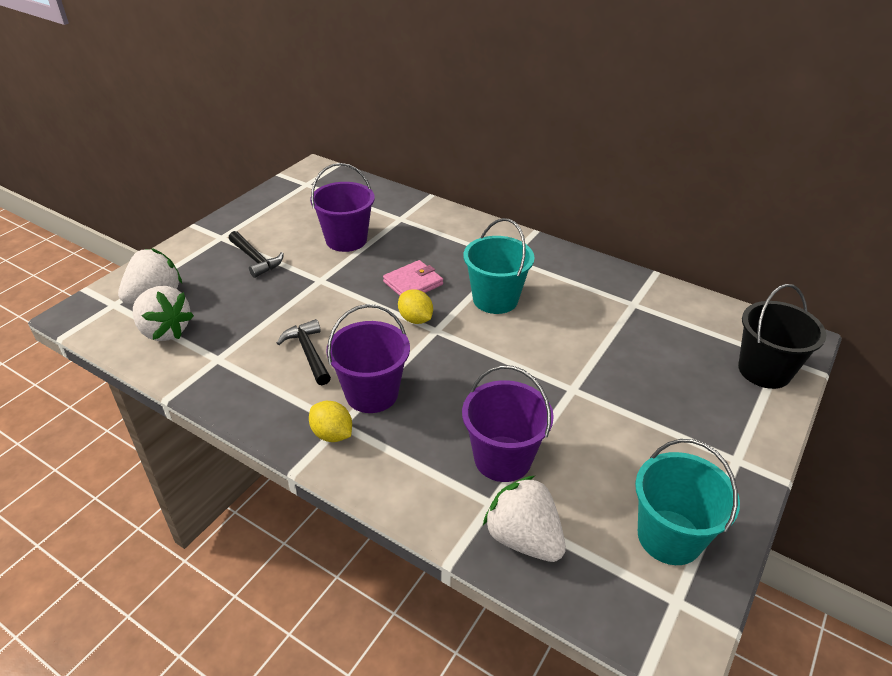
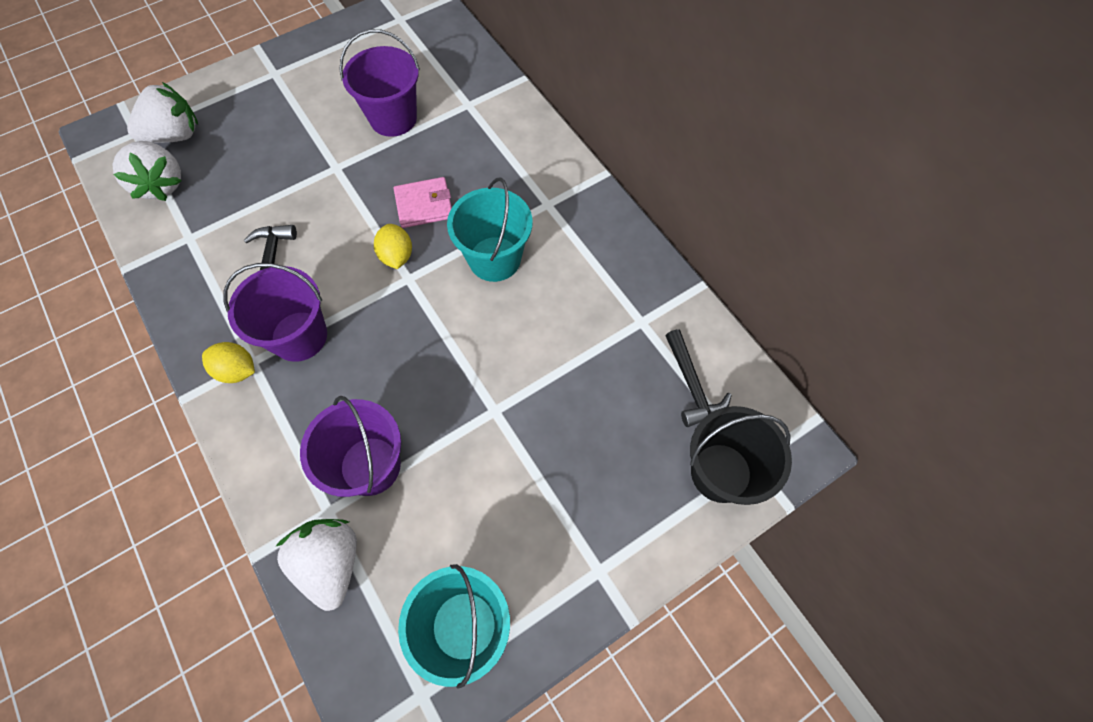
camera: 25 degrees right, 25 degrees up
black hammer [228,231,284,278] -> black hammer moved to [665,329,732,427]
yellow lemon [309,401,352,442] -> yellow lemon turned 45 degrees counterclockwise [202,342,255,383]

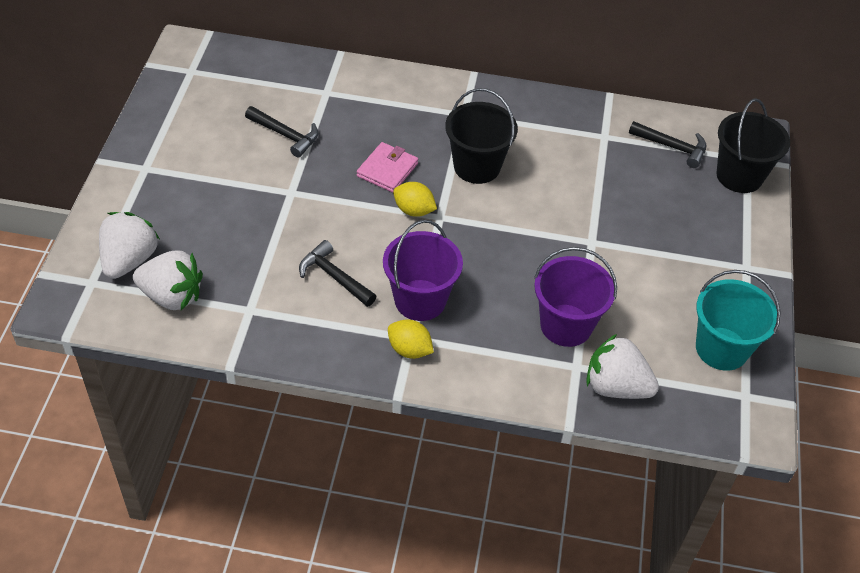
camera: 50 degrees left, 15 degrees down
yellow lemon [202,342,255,383] -> yellow lemon turned 60 degrees clockwise [388,319,434,359]
purple bucket [340,29,420,137] -> black hammer [245,106,318,158]
turquoise bucket [447,178,533,282] -> black bucket [445,88,518,184]

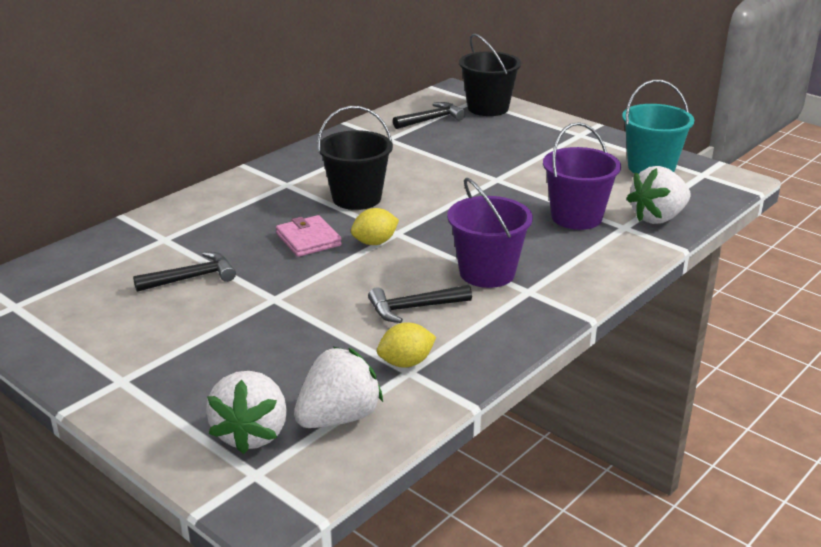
camera: 55 degrees left, 20 degrees down
white strawberry [99,212,160,279] -> white strawberry turned 135 degrees counterclockwise [206,371,287,454]
yellow lemon [388,319,434,359] -> yellow lemon moved to [377,322,436,368]

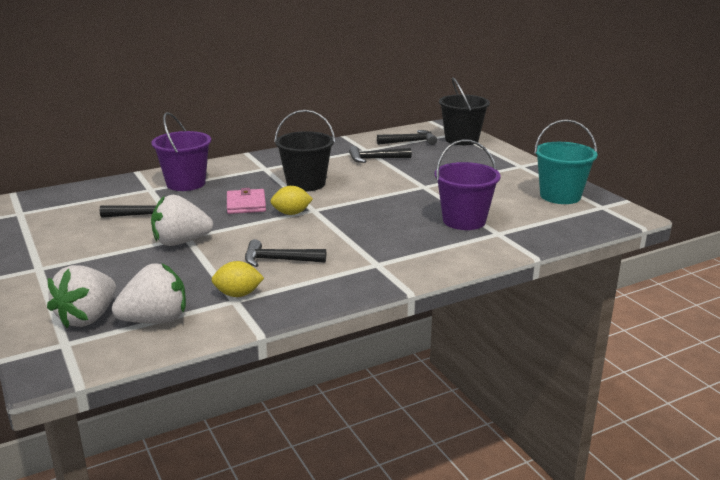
camera: 20 degrees right, 5 degrees down
purple bucket [447,178,533,288] -> purple bucket moved to [151,112,211,191]
white strawberry [626,166,691,224] -> white strawberry moved to [151,195,213,246]
none -> black hammer [349,146,412,163]

